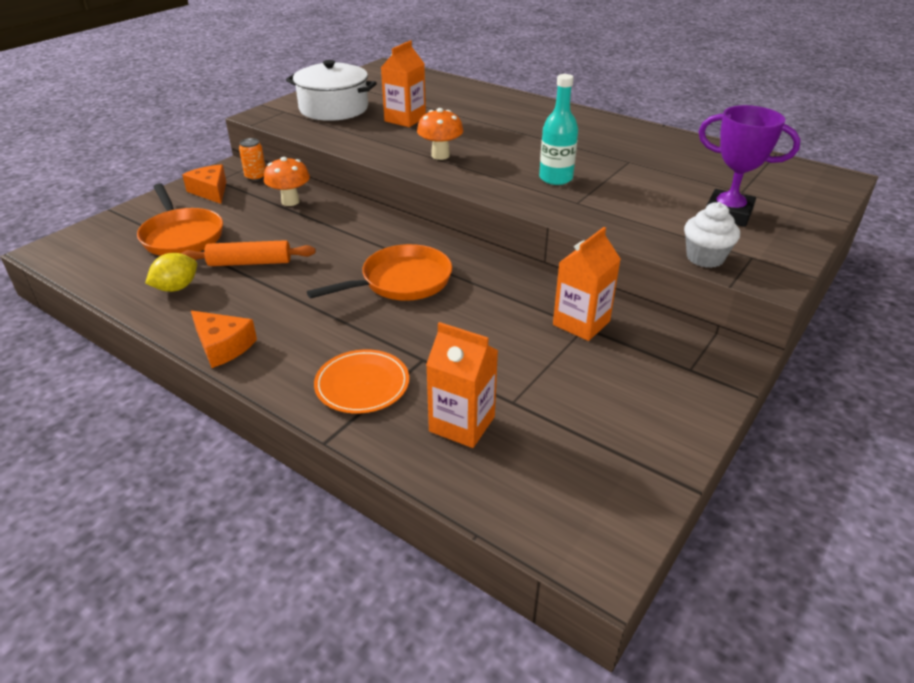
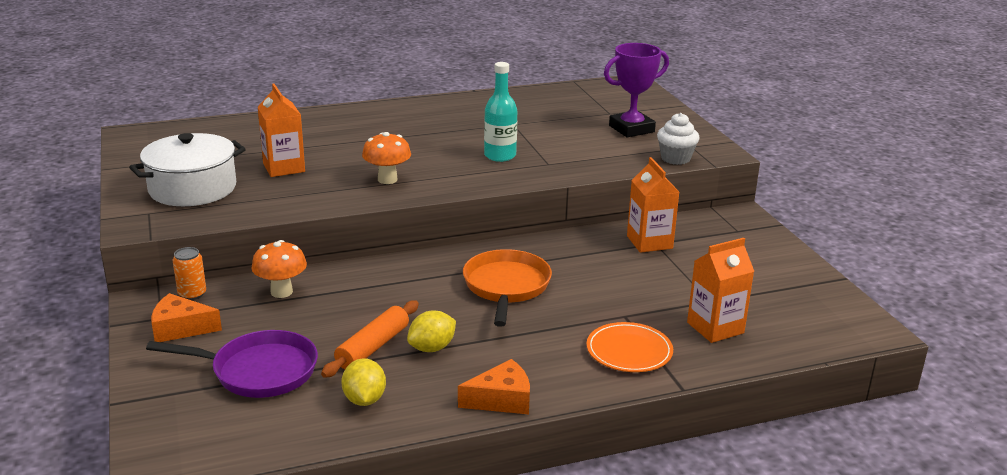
camera: 55 degrees left, 10 degrees down
orange pan [137,183,223,256] -> purple pan [146,330,318,398]
none -> yellow lemon [407,311,456,352]

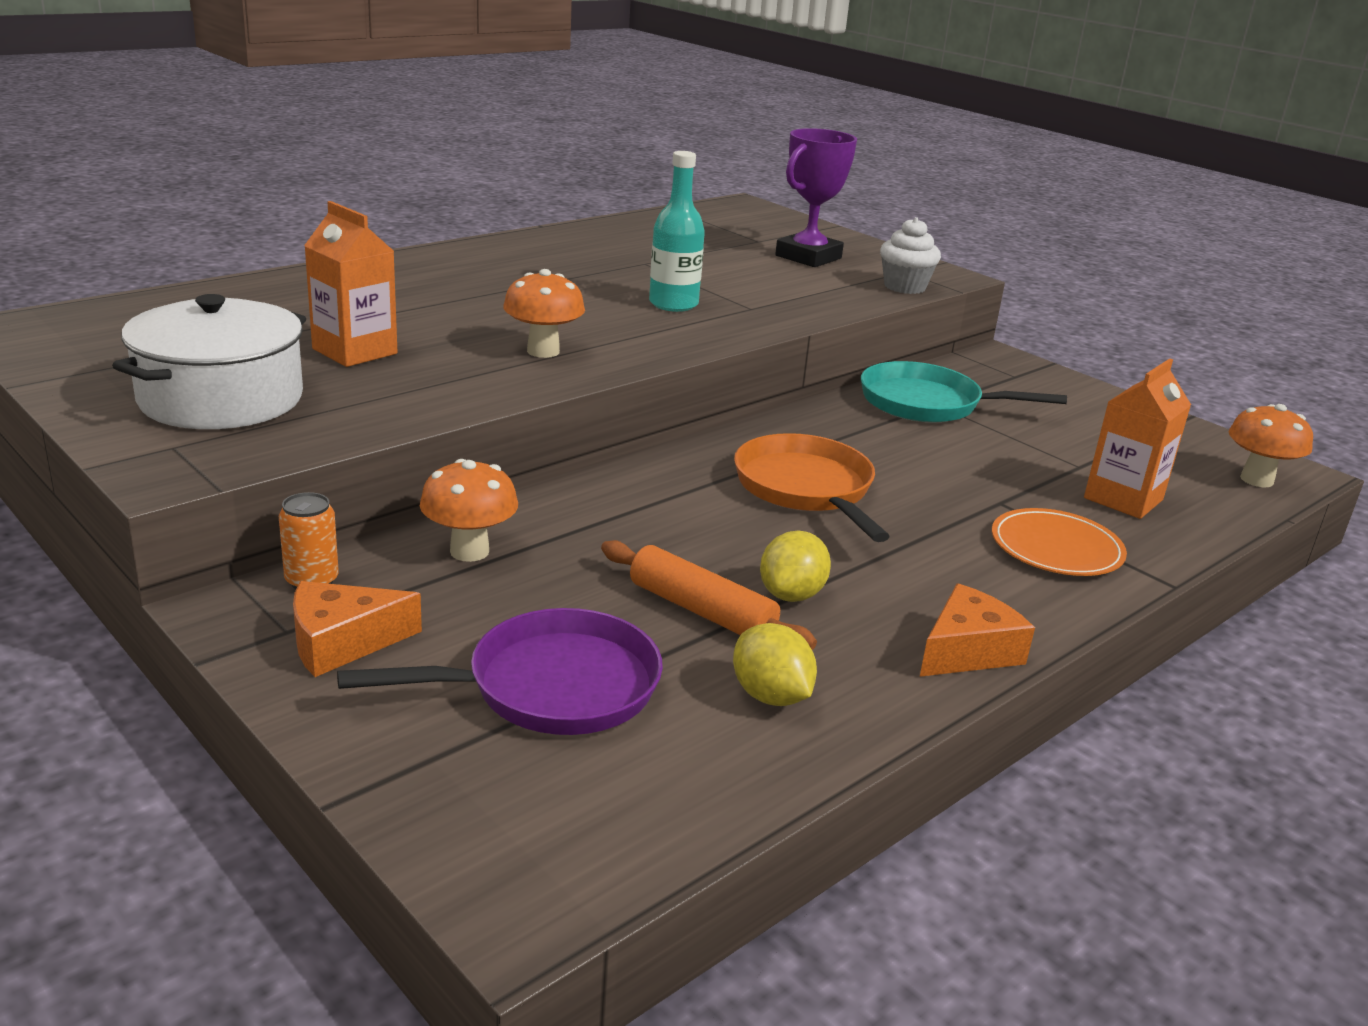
camera: 25 degrees left, 0 degrees up
orange rolling pin [321,301,419,378] -> orange rolling pin turned 60 degrees counterclockwise [601,540,817,650]
orange carton [627,157,679,253] -> turquoise pan [861,361,1067,422]
none -> orange mushroom [1229,404,1313,487]

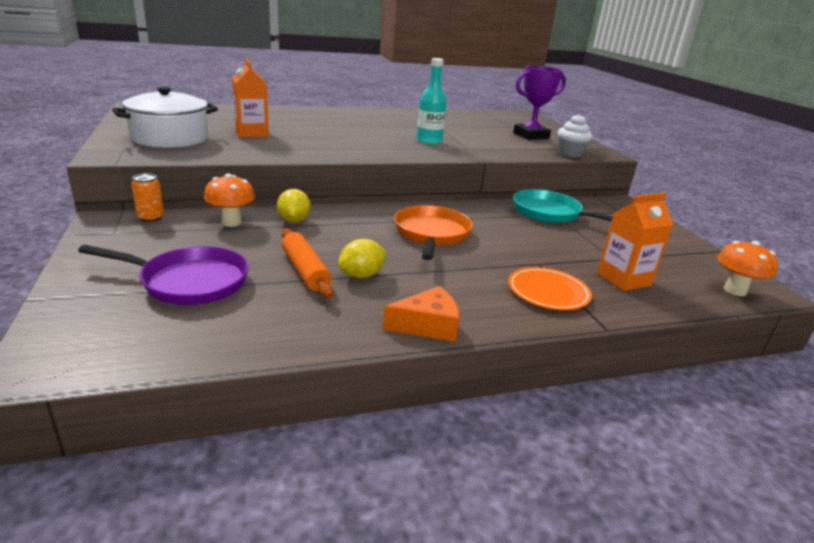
camera: 25 degrees right, 0 degrees up
orange cheese [293,581,422,677] -> none
orange mushroom [503,269,585,358] -> none
yellow lemon [733,623,817,706] -> yellow lemon moved to [277,189,311,223]

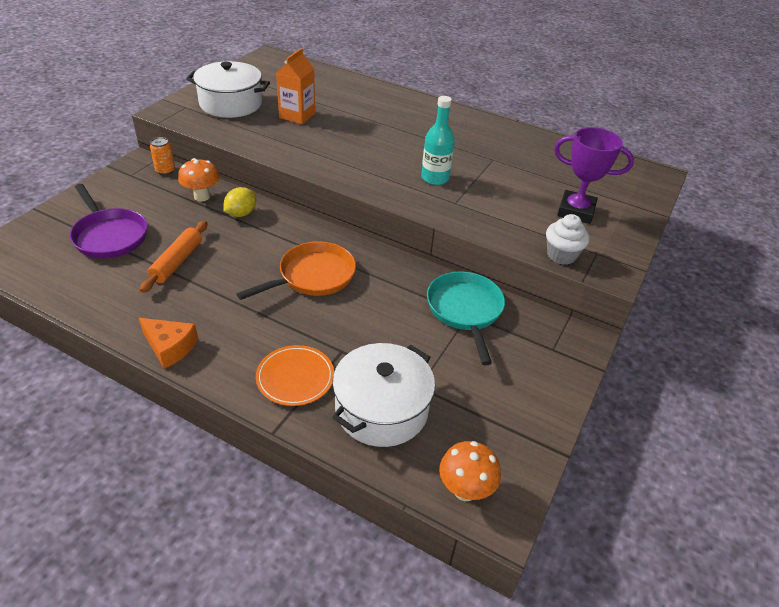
camera: 45 degrees right, 15 degrees up
yellow lemon [338,239,386,278] -> none
orange carton [597,193,673,291] -> white pot [332,343,435,447]

